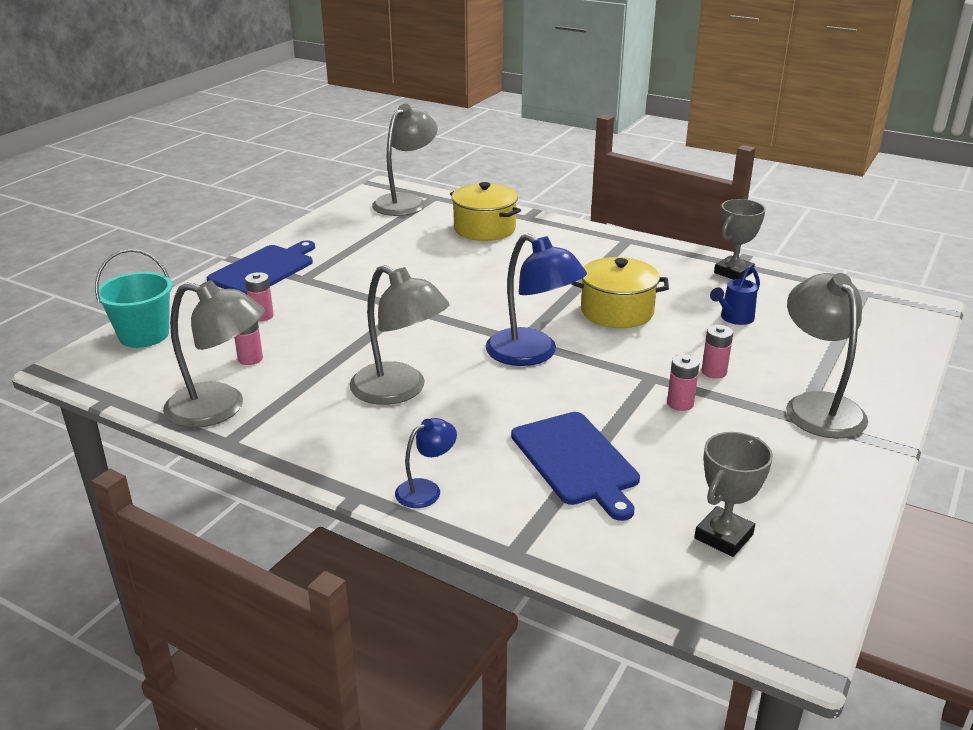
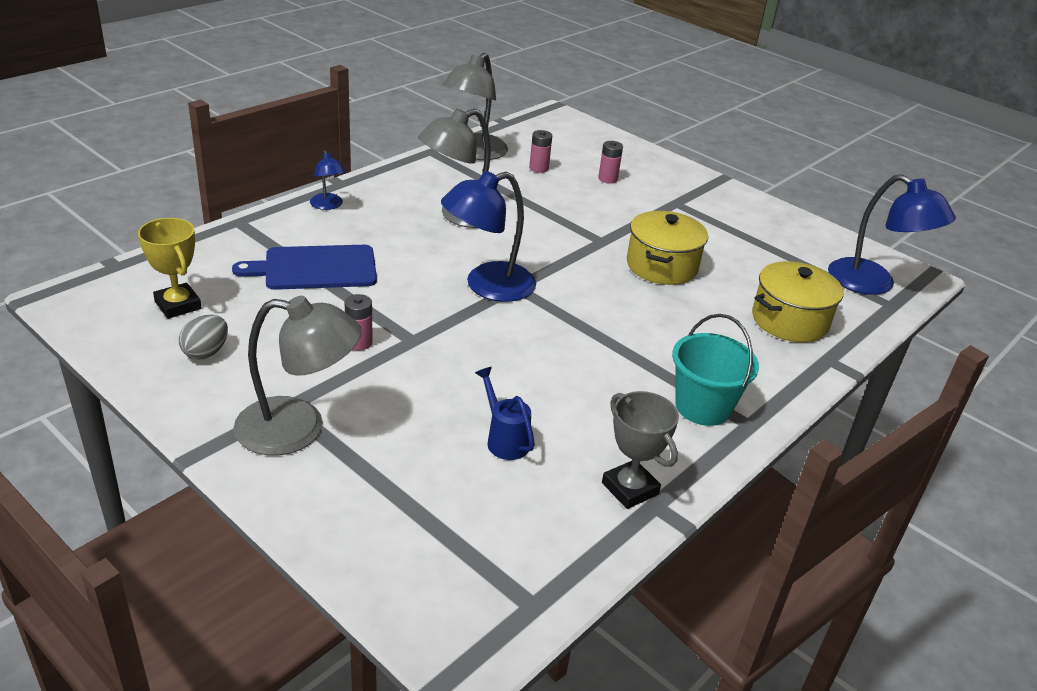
camera: 100 degrees right, 5 degrees up
turquoise bucket [95,249,173,348] -> turquoise bucket moved to [672,314,759,426]
blue cutting board [207,240,315,294] -> none
grey lamp [372,104,438,216] -> blue lamp [828,174,956,295]
yellow pot [571,257,669,328] -> yellow pot moved to [627,211,708,285]
grey trophy [694,432,773,557] -> yellow trophy [138,218,202,319]
pink battery [701,325,733,379] -> none
none -> grey egg [179,315,228,360]

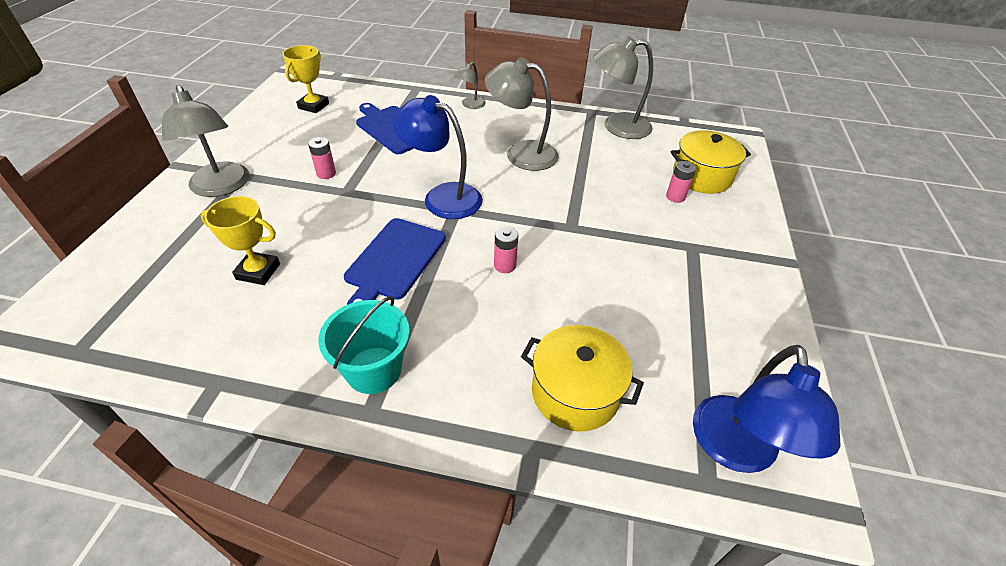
camera: 60 degrees right, 10 degrees up
grey egg [179,315,228,360] -> none
blue lamp [310,150,346,210] -> grey lamp [454,62,485,109]
blue watering can [475,367,535,460] -> yellow trophy [201,196,280,285]
pink battery [529,130,552,173] -> pink battery moved to [494,226,518,273]
grey trophy [602,391,679,509] -> none
yellow pot [627,211,708,285] -> yellow pot moved to [671,130,751,194]
none -> blue cutting board [344,218,446,305]

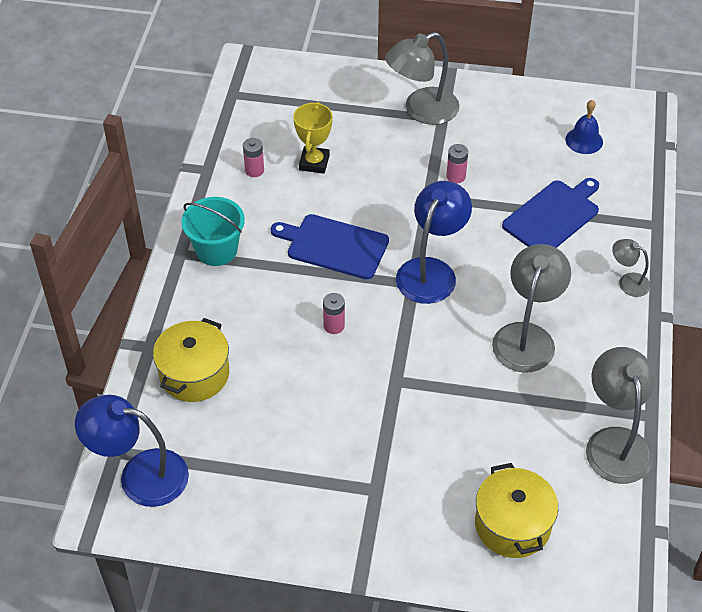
camera: 90 degrees right, 5 degrees up
yellow trophy [283,45,329,113] -> blue bell [565,100,603,154]
pink battery [666,161,696,203] -> pink battery moved to [243,138,264,177]

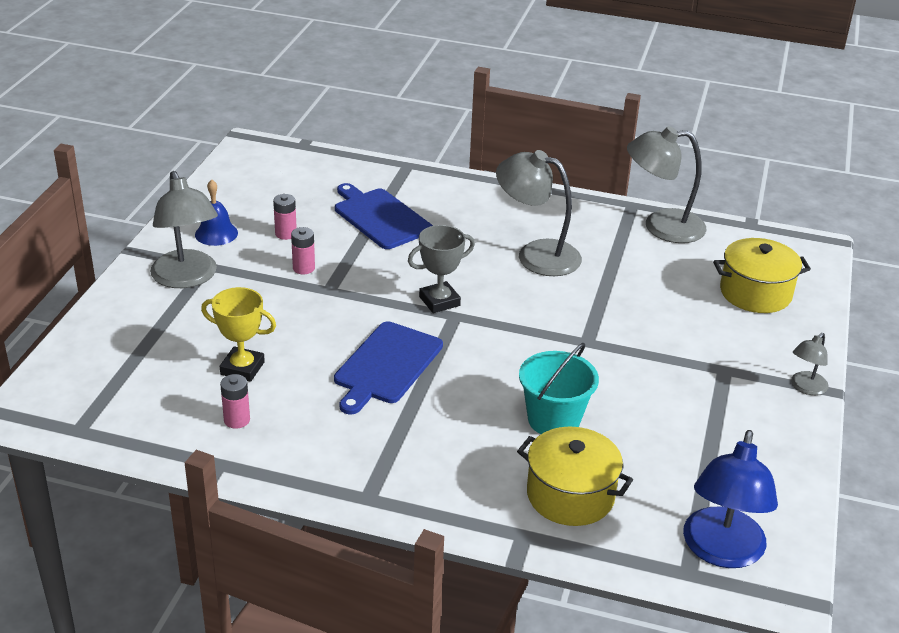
camera: 85 degrees left, 15 degrees down
turquoise bucket [181,197,245,266] -> turquoise bucket moved to [519,343,599,434]
pink battery [323,293,345,334] -> pink battery moved to [273,194,297,240]
blue lamp [396,181,472,304] -> grey trophy [408,225,475,313]
blue bell [565,100,603,154] -> blue bell moved to [195,179,238,246]
grey lamp [612,239,651,297] -> grey lamp moved to [791,333,829,395]

